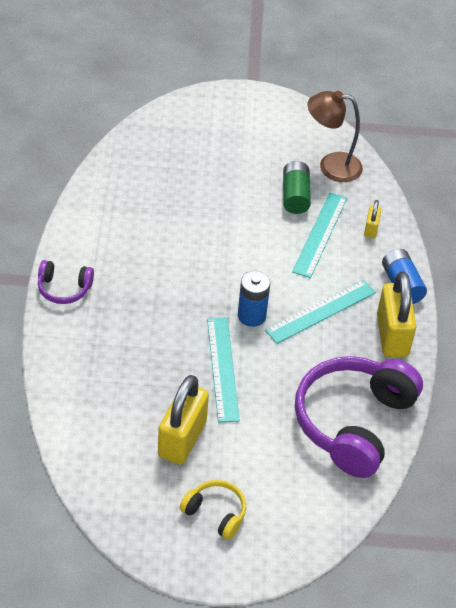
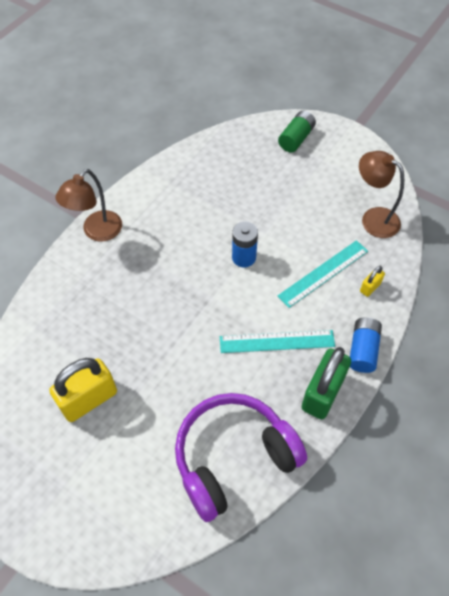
camera: 35 degrees right, 10 degrees up
purple headphones [38,260,94,304] -> brown lamp [55,169,122,242]
yellow headphones [180,480,246,540] -> none
turquoise ruler [207,318,240,422] -> none
blue battery [238,271,270,327] -> blue battery moved to [232,221,258,267]
green battery [283,161,311,214] -> green battery moved to [278,111,316,152]
yellow padlock [377,271,416,357] -> green padlock [302,347,351,420]

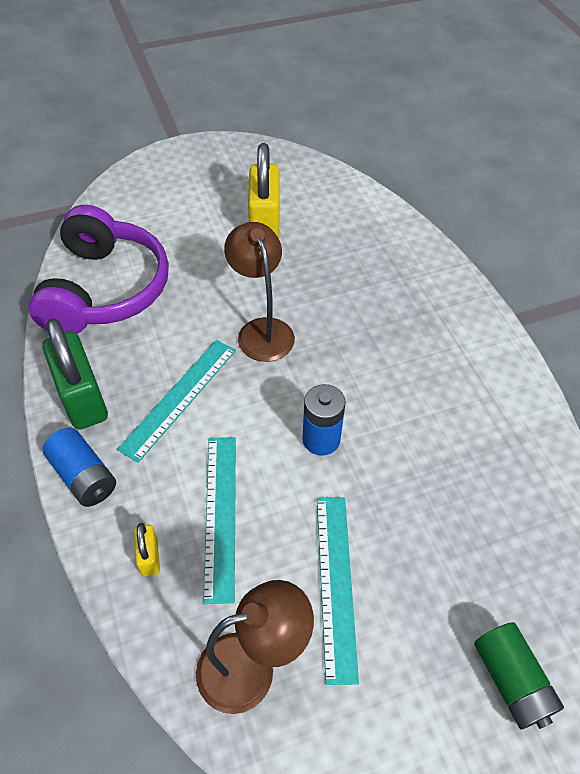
camera: 125 degrees right, 5 degrees down
brown lamp [55,169,122,242] -> brown lamp moved to [224,222,295,362]
none -> turquoise ruler [317,497,359,685]

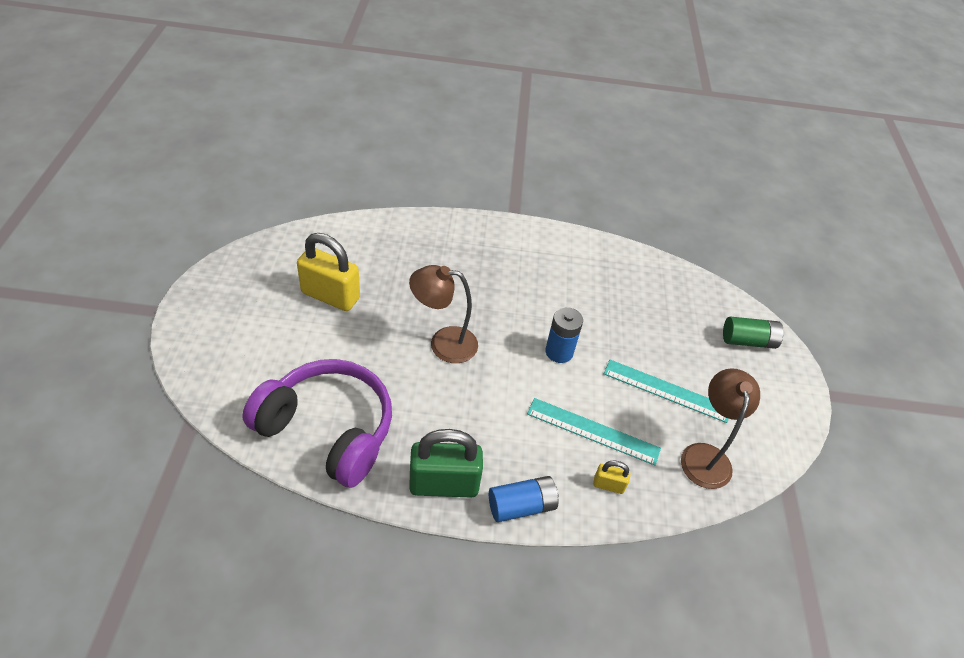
camera: 70 degrees left, 5 degrees down
turquoise ruler [117,340,236,463] -> none

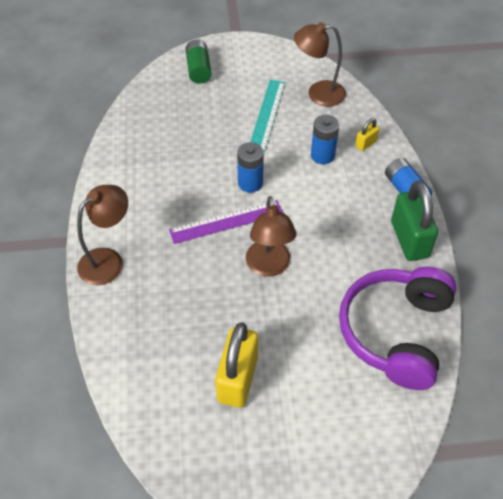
camera: 95 degrees left, 5 degrees up
turquoise ruler [527,398,661,466] -> blue battery [311,115,339,164]
yellow padlock [593,460,630,494] -> yellow padlock turned 45 degrees clockwise [355,118,380,151]
none -> brown lamp [77,185,128,285]
none -> purple ruler [169,200,283,244]

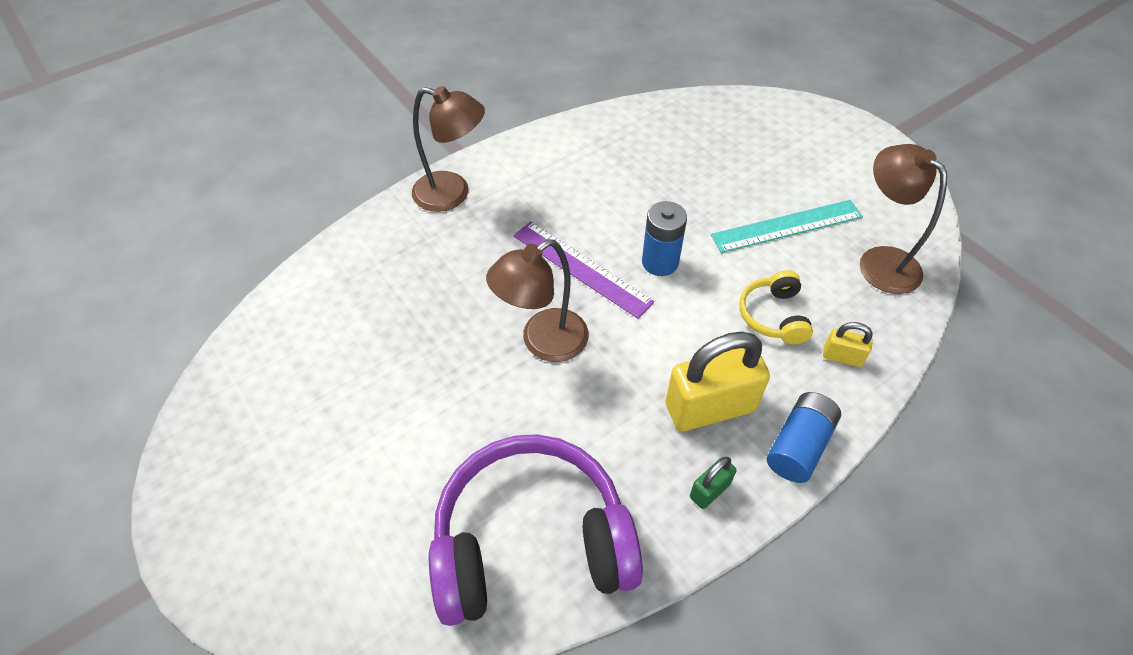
camera: 60 degrees right, 0 degrees up
green battery [185,39,211,84] -> none
yellow padlock [215,322,258,408] -> yellow padlock moved to [666,331,770,431]
blue battery [311,115,339,164] -> yellow headphones [739,270,813,344]
green padlock [391,181,438,261] -> green padlock [690,457,736,509], size x0.47

